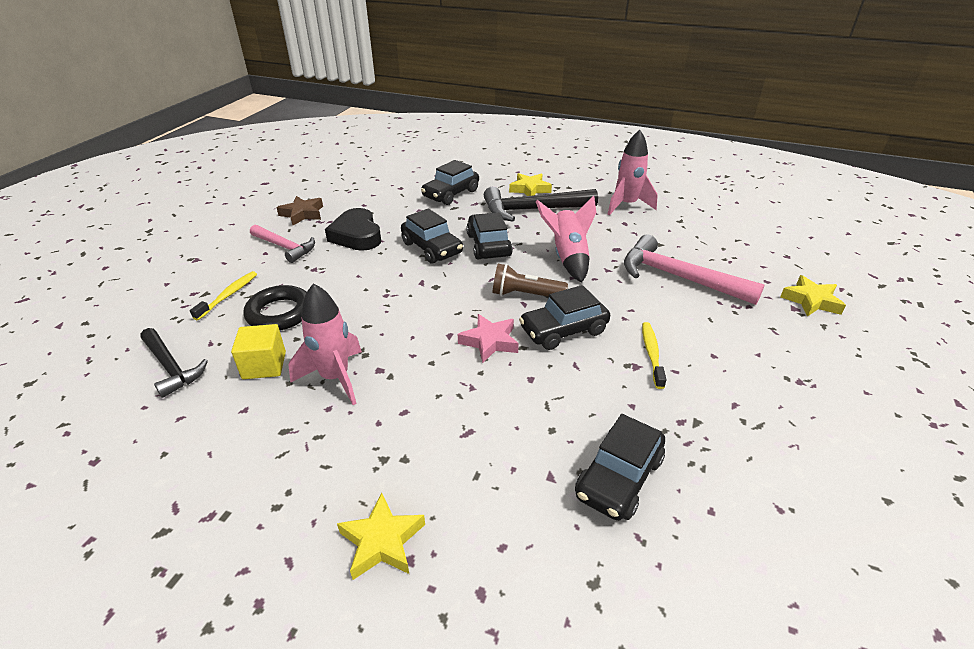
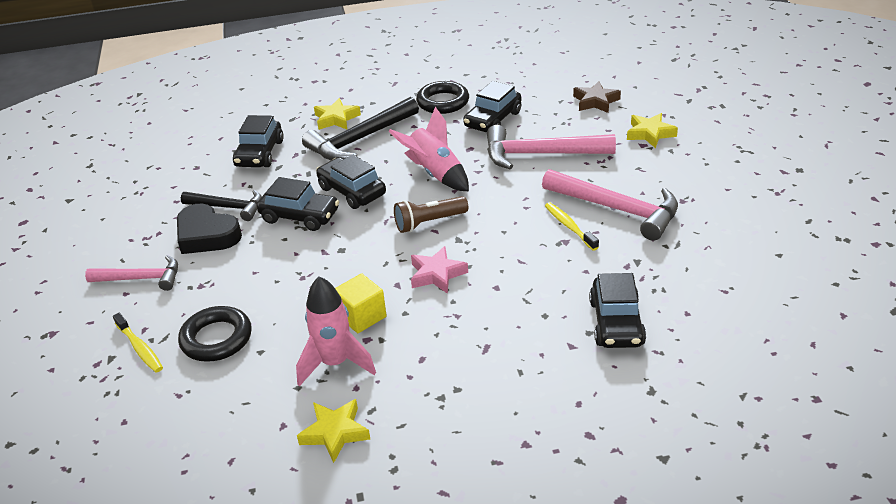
camera: 30 degrees left, 0 degrees up
black hammer [140,328,208,398] -> black hammer moved to [181,190,262,221]
yellow toothbrush [190,271,257,320] -> yellow toothbrush turned 150 degrees clockwise [113,313,163,372]
yellow cube [231,324,286,379] -> yellow cube moved to [335,274,387,333]
brown star [276,196,323,225] -> brown star moved to [573,81,621,113]
yellow star [337,493,425,580] -> yellow star moved to [297,399,370,463]
black car [519,285,610,350] -> black car moved to [463,81,521,132]
pink rocket [607,130,658,215] -> black ring [416,81,469,114]
none -> pink hammer [542,169,678,241]

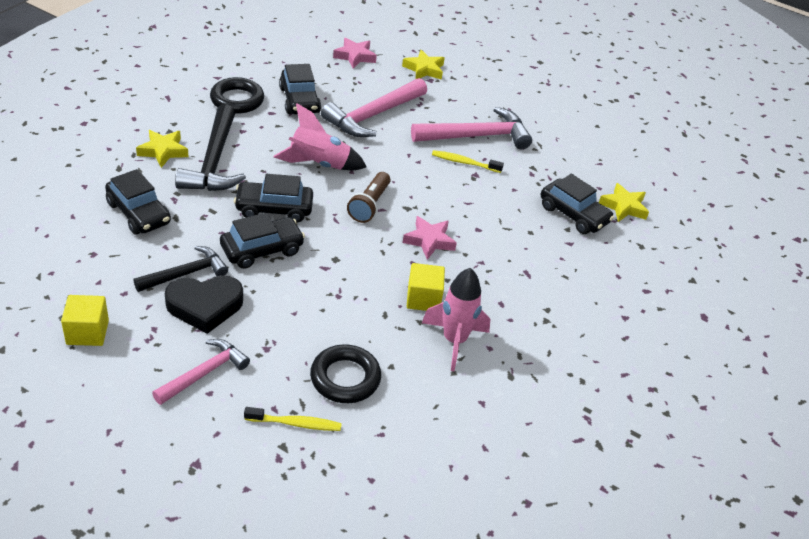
camera: 55 degrees left, 5 degrees up
yellow star [297,399,370,463] -> yellow star moved to [599,183,649,222]
brown star [573,81,621,113] -> pink star [333,38,377,69]
none -> yellow cube [61,295,109,346]

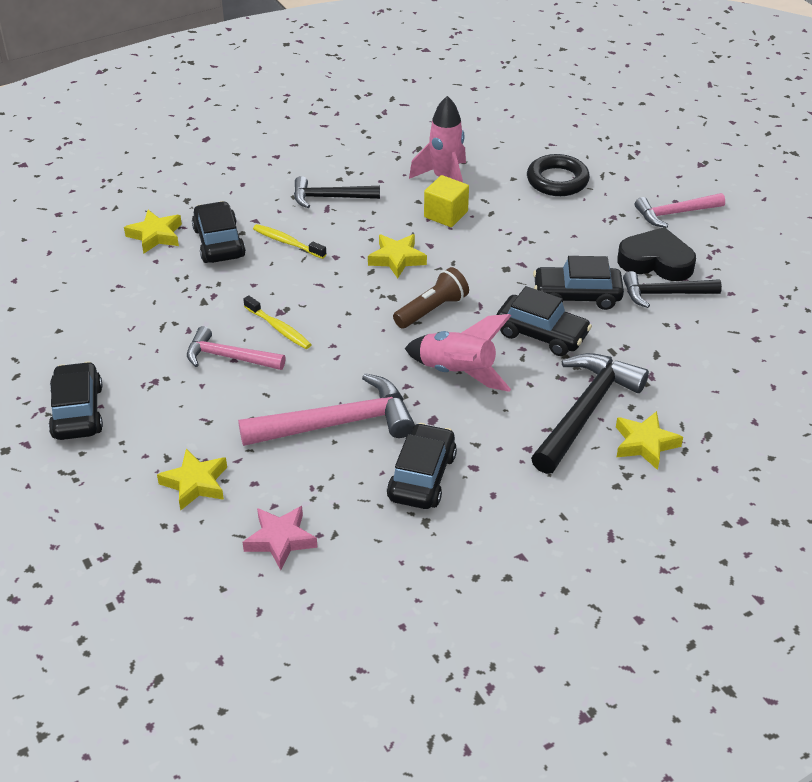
camera: 145 degrees left, 0 degrees up
yellow cube [61,295,109,346] -> none
black car [105,169,171,235] -> black car moved to [49,362,103,440]
black ring [210,77,264,113] -> none
yellow toothbrush [244,407,342,431] -> yellow toothbrush moved to [253,224,326,259]
pink star [403,216,457,260] -> yellow star [368,234,427,279]
pink hammer [411,107,532,149] -> pink hammer [187,326,286,370], size x0.62
none -> black hammer [294,176,380,208]

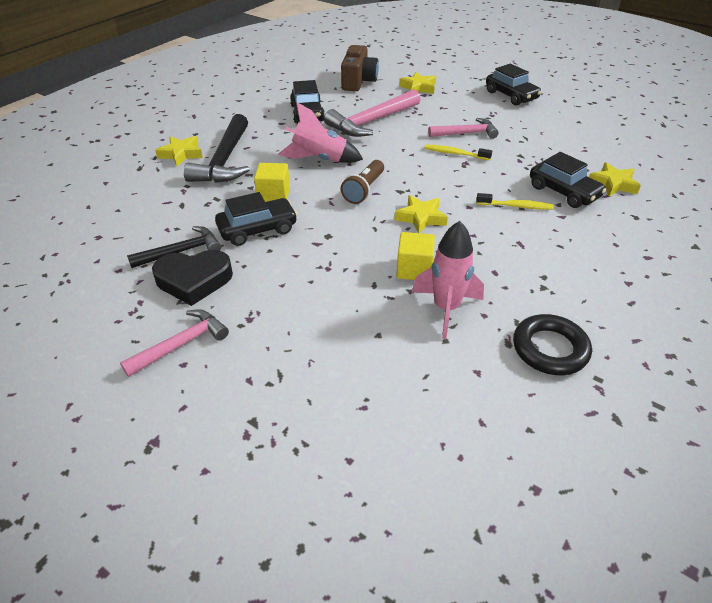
camera: 155 degrees right, 0 degrees up
pink star [243,506,318,570] -> brown camera [341,45,379,91]
black hammer [294,176,380,208] -> none
black car [496,286,592,356] -> yellow cube [254,163,290,202]
black ring [527,154,590,196] -> black ring moved to [513,314,592,375]

